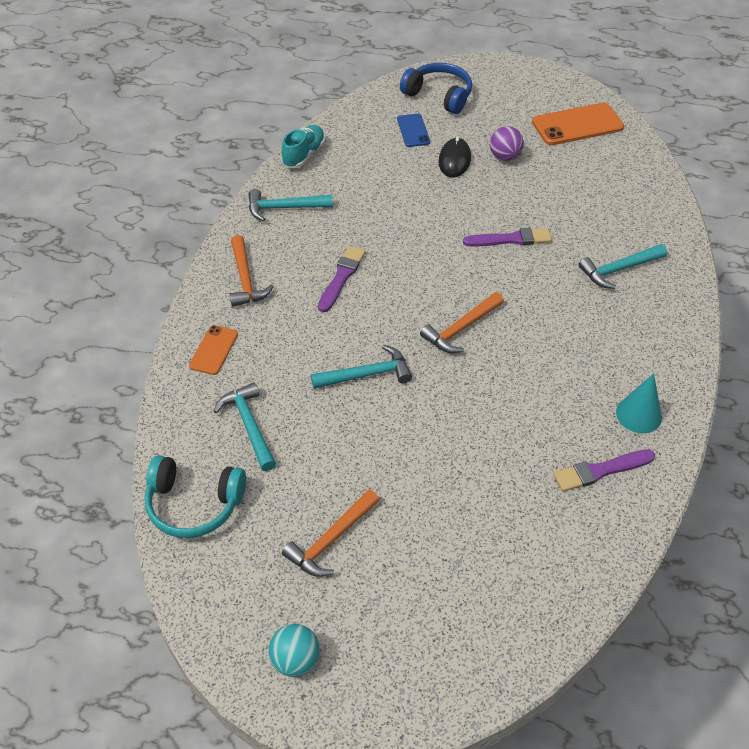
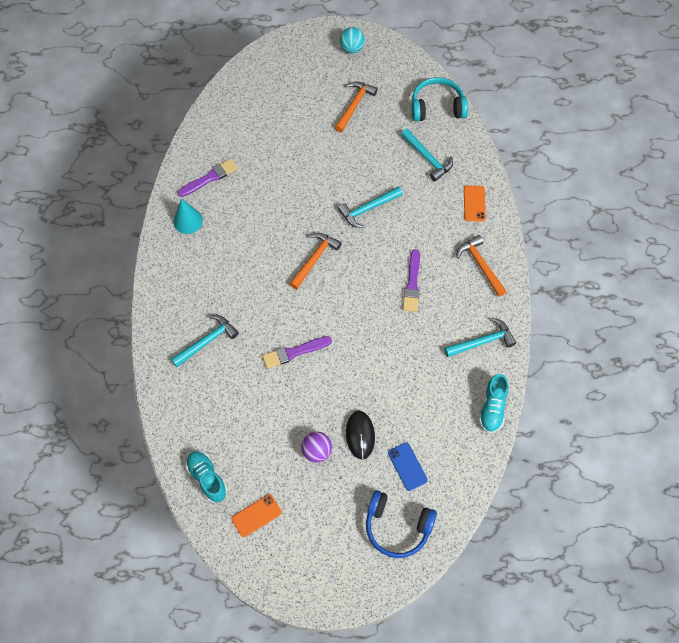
camera: 165 degrees right, 15 degrees up
orange phone [532,103,624,145] -> orange phone [232,494,282,537], size x0.57
none -> turquoise shoe [186,451,227,503]

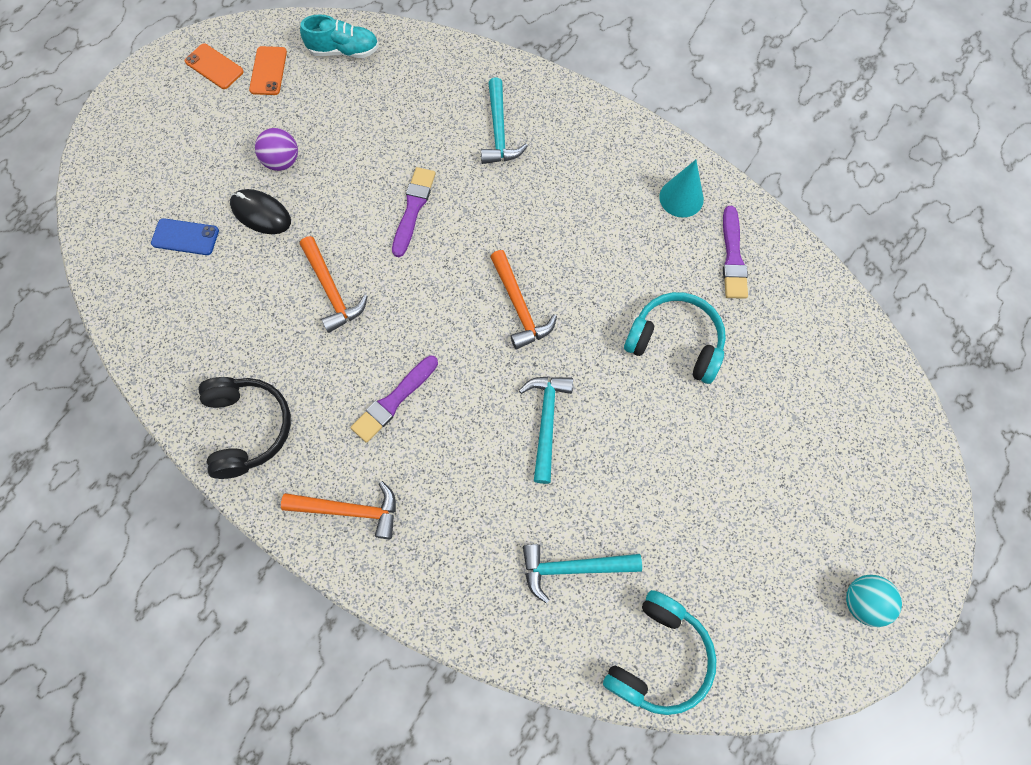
camera: 125 degrees right, 5 degrees up
orange hammer [335,81,378,132] -> orange hammer moved to [300,236,368,333]
blue headphones [366,490,437,558] -> none
purple brush [403,249,420,312] -> purple brush turned 90 degrees counterclockwise [351,356,438,443]
turquoise hammer [444,318,516,357] -> black headphones [199,377,291,479]
orange phone [464,185,486,222] -> orange phone moved to [185,43,244,89]
turquoise shoe [479,374,508,433] -> none
none -> turquoise headphones [624,292,726,384]

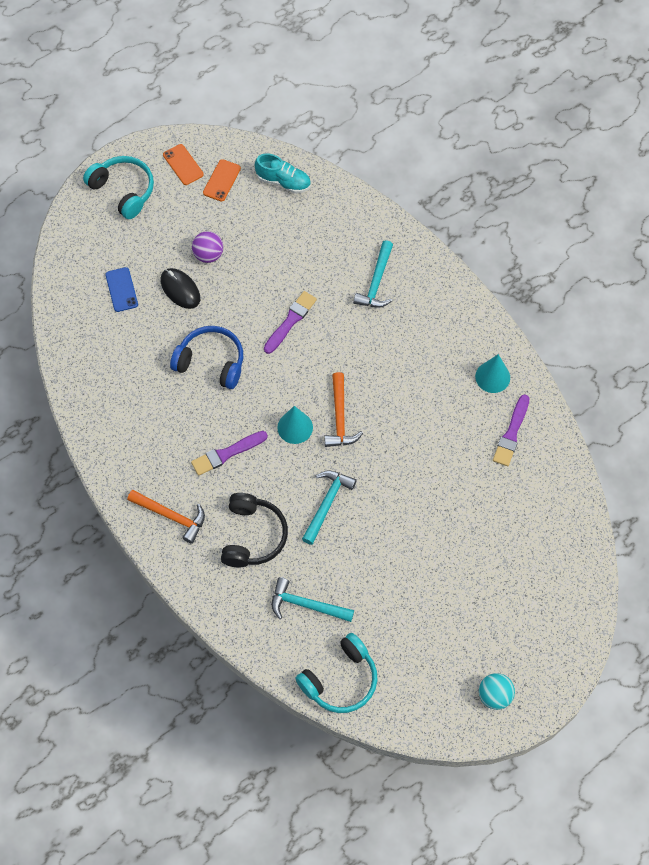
camera: 20 degrees right, 5 degrees down
blue phone [151,218,219,255] -> blue phone turned 45 degrees clockwise [105,267,138,312]
black headphones [199,377,291,479] -> black headphones moved to [221,493,288,567]
orange hammer [300,236,368,333] -> blue headphones [170,326,243,389]
turquoise headphones [624,292,726,384] -> turquoise headphones moved to [83,156,154,219]
none -> turquoise cone [277,406,313,444]

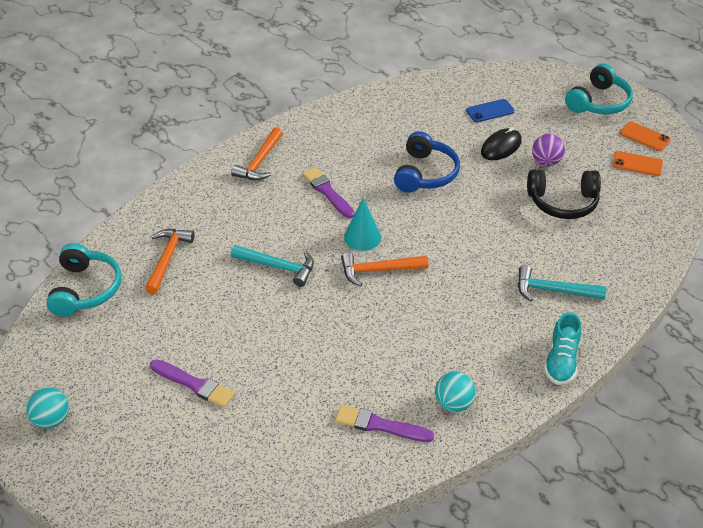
camera: 85 degrees right, 20 degrees down
orange phone [163,144,204,185] -> orange phone turned 75 degrees clockwise [620,122,671,151]
black headphones [221,493,288,567] -> black headphones moved to [527,170,601,219]
turquoise shoe [255,154,311,193] -> turquoise shoe moved to [544,312,581,385]
purple brush [264,291,317,354] -> purple brush moved to [150,359,235,408]
turquoise hammer [272,577,354,622] -> orange hammer [145,229,195,294]
turquoise headphones [295,633,378,713] -> turquoise headphones turned 135 degrees counterclockwise [46,243,121,317]
turquoise cone [475,354,510,393] -> turquoise ball [435,371,476,412]

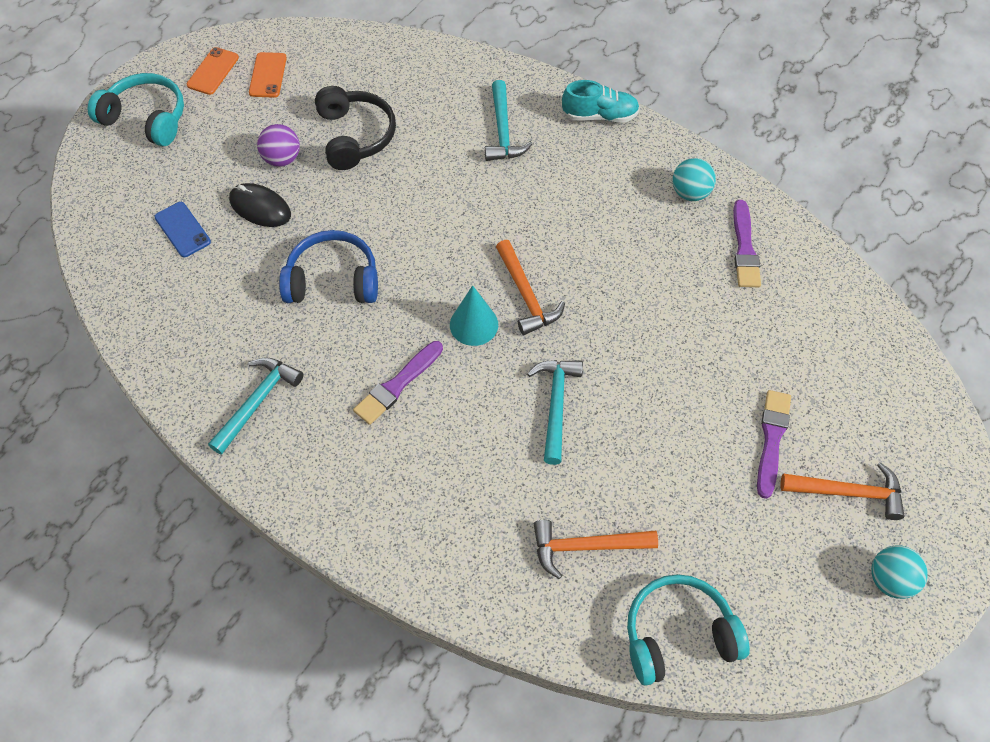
camera: 105 degrees left, 15 degrees up
orange hammer [231,127,283,180] -> orange hammer moved to [781,462,905,520]
none -> turquoise hammer [208,357,303,455]

